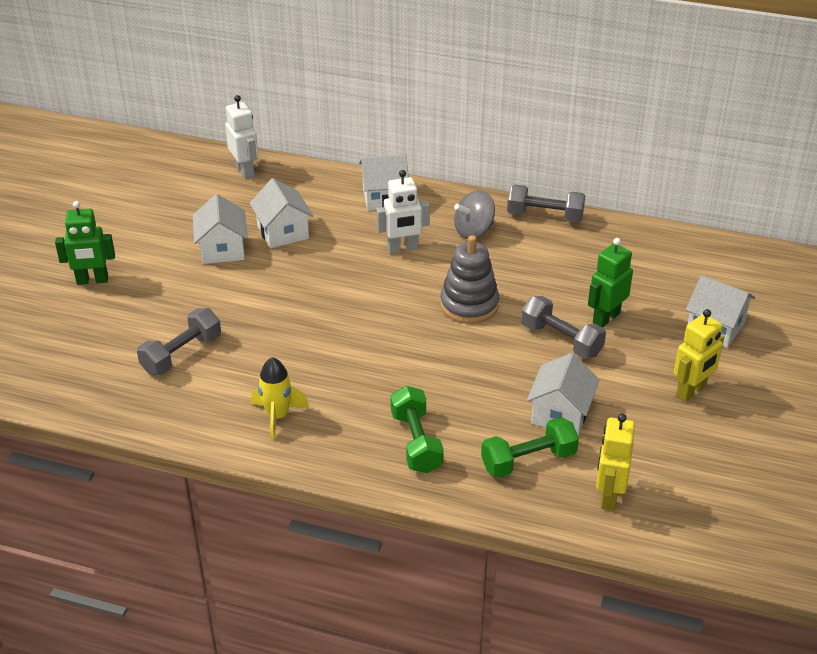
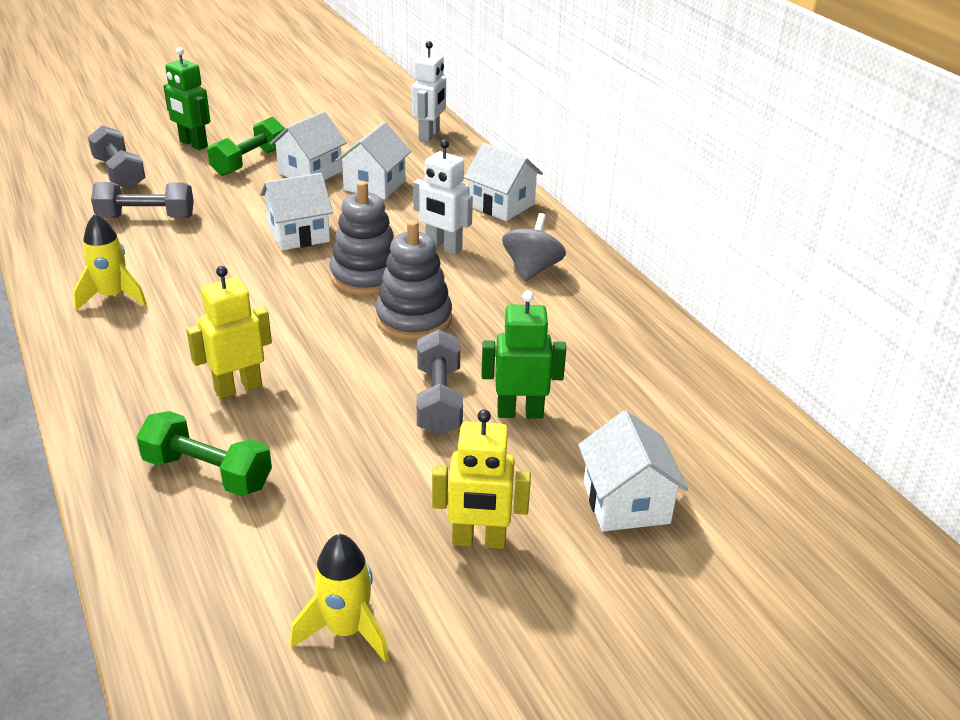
camera: 45 degrees right, 5 degrees down
green dumbbell [390,386,444,473] -> green dumbbell moved to [207,117,285,176]
grey spinning top [454,190,495,239] -> grey spinning top turned 90 degrees clockwise [502,213,566,282]
grey dumbbell [507,185,585,222] -> grey dumbbell moved to [88,125,146,189]
white house [527,353,600,435] -> white house moved to [260,173,333,251]
yellow robot [596,414,635,511] -> yellow robot moved to [186,266,272,399]
none -> yellow rocket [290,534,389,663]
none -> grey stacking toy [330,181,394,295]

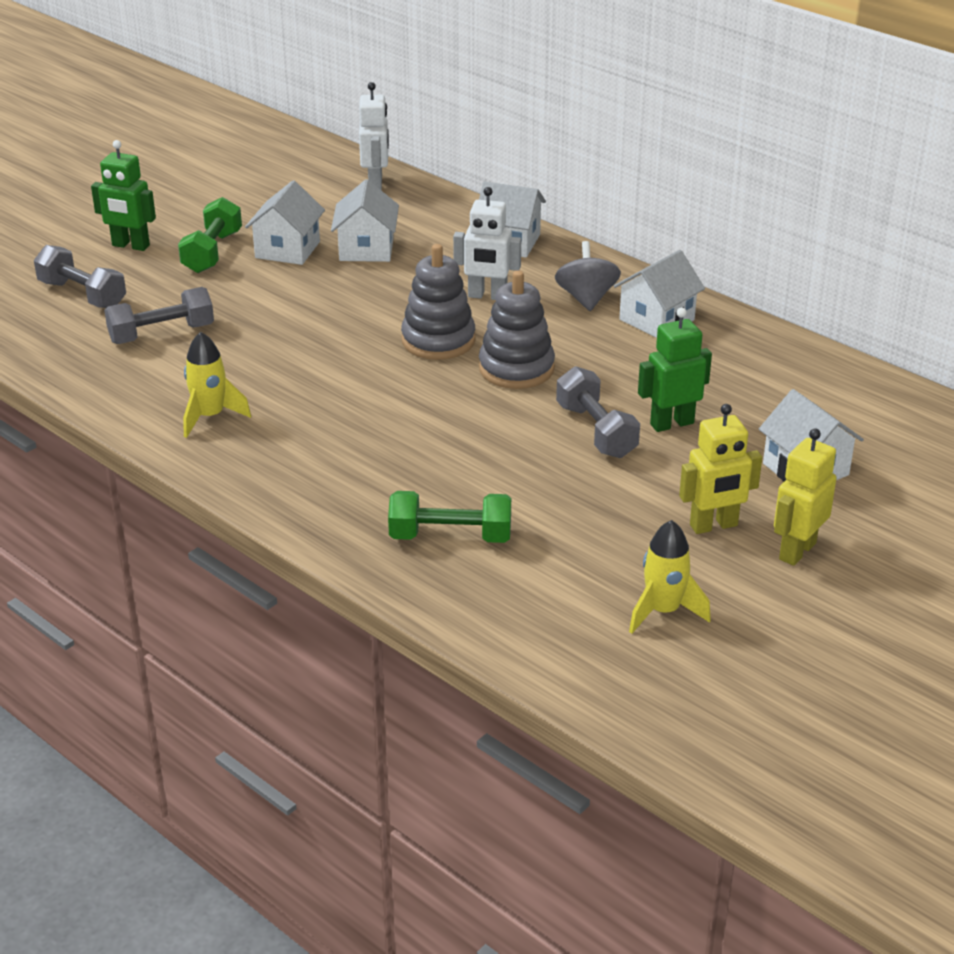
camera: 20 degrees left, 0 degrees up
yellow robot [186,266,272,399] -> yellow robot moved to [774,429,837,566]
white house [260,173,333,251] -> white house moved to [614,250,705,338]

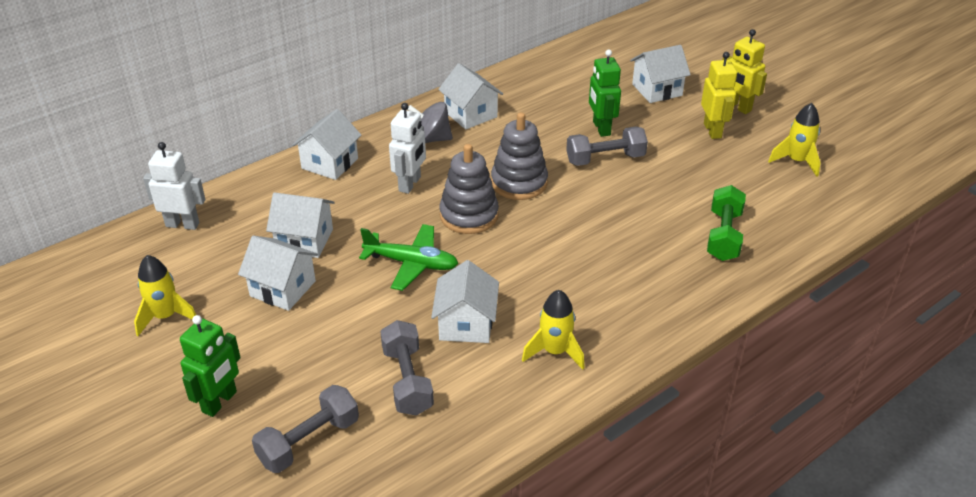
camera: 80 degrees left, 5 degrees up
green dumbbell [178,197,242,273] -> none
none -> yellow rocket [134,255,196,336]
none -> green plane [359,224,458,291]
none -> white house [431,260,499,343]

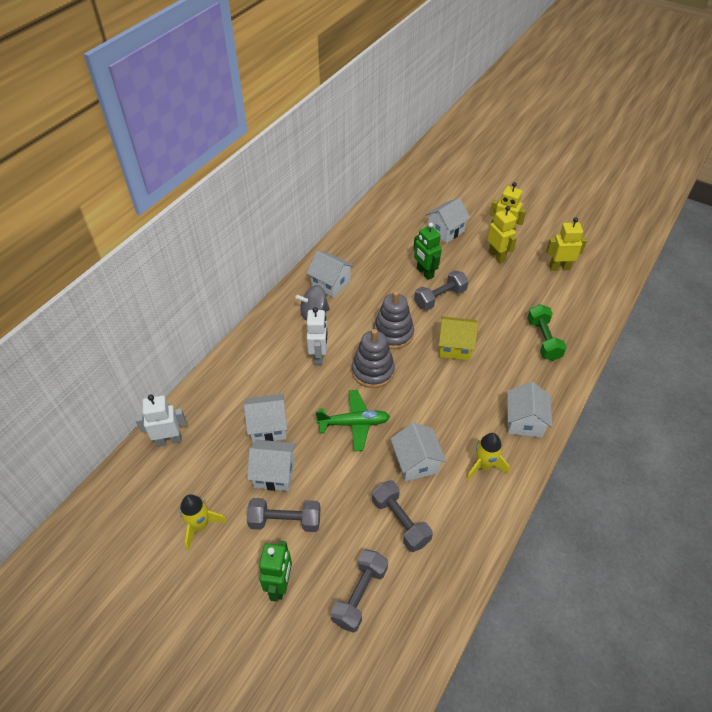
camera: 20 degrees left, 10 degrees up
white house [292,109,361,180] -> white house moved to [507,382,553,438]
yellow rocket [768,103,820,176] -> yellow robot [546,218,587,271]
none -> grey dumbbell [247,498,320,532]
none -> yellow house [439,316,478,361]

